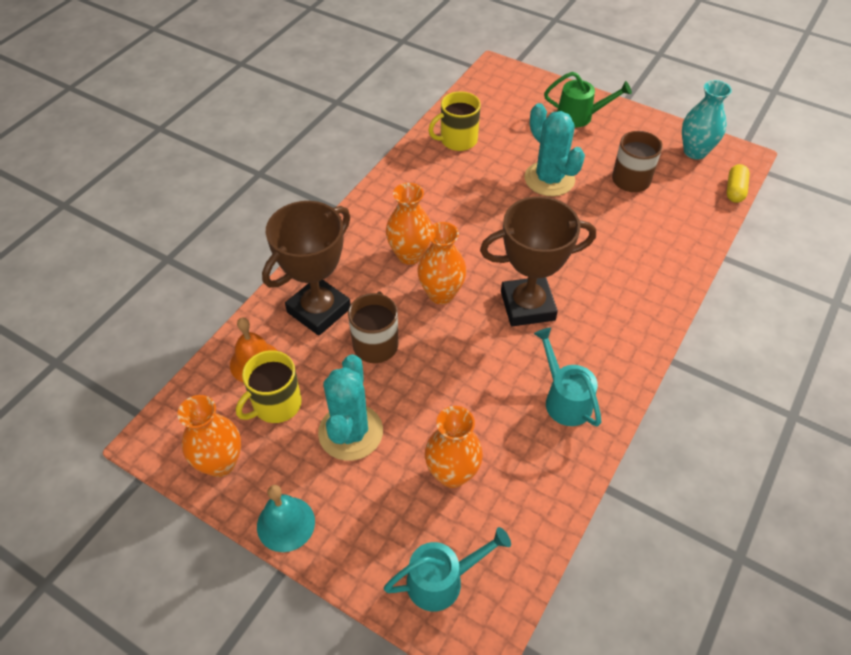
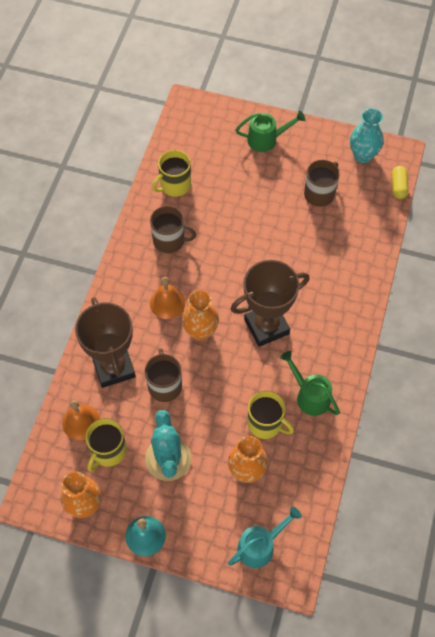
camera: 15 degrees left, 10 degrees up
brown trophy [262,201,351,336] -> brown trophy turned 45 degrees counterclockwise [75,297,136,388]
orange vase [386,183,432,265] -> orange bell [150,277,185,319]
turquoise cactus [525,103,585,196] -> none
turquoise watering can [534,327,601,426] -> green watering can [280,351,340,416]
none -> brown mug [150,206,196,253]
none -> yellow mug [247,391,294,439]

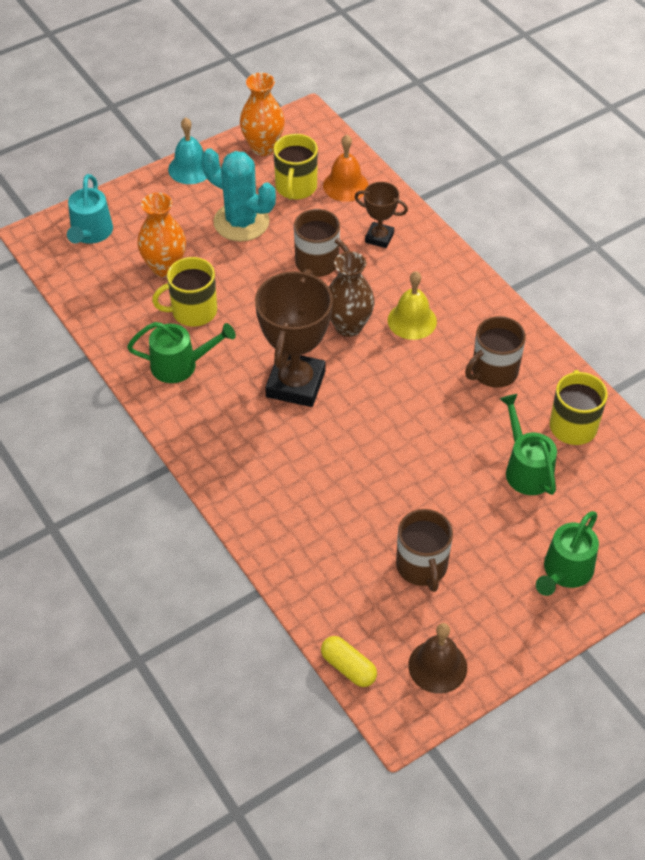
camera: 130 degrees right, 10 degrees down
brown trophy [75,297,136,388] -> brown trophy [354,182,408,248], size x0.52
yellow mug [86,418,127,472] -> yellow mug turned 150 degrees counterclockwise [273,134,318,200]
orange bell [150,277,185,319] -> yellow bell [388,271,437,340]
orange vase [182,290,219,341] -> brown vase [329,251,375,337]
turquoise vase [350,108,384,163] -> brown bell [408,623,467,694]
none -> green watering can [500,394,557,495]

